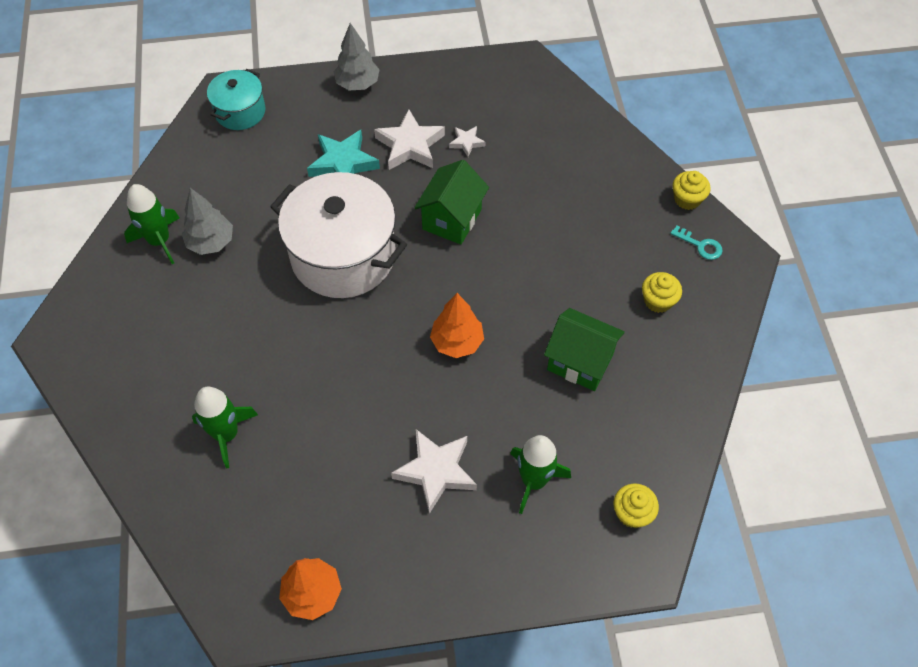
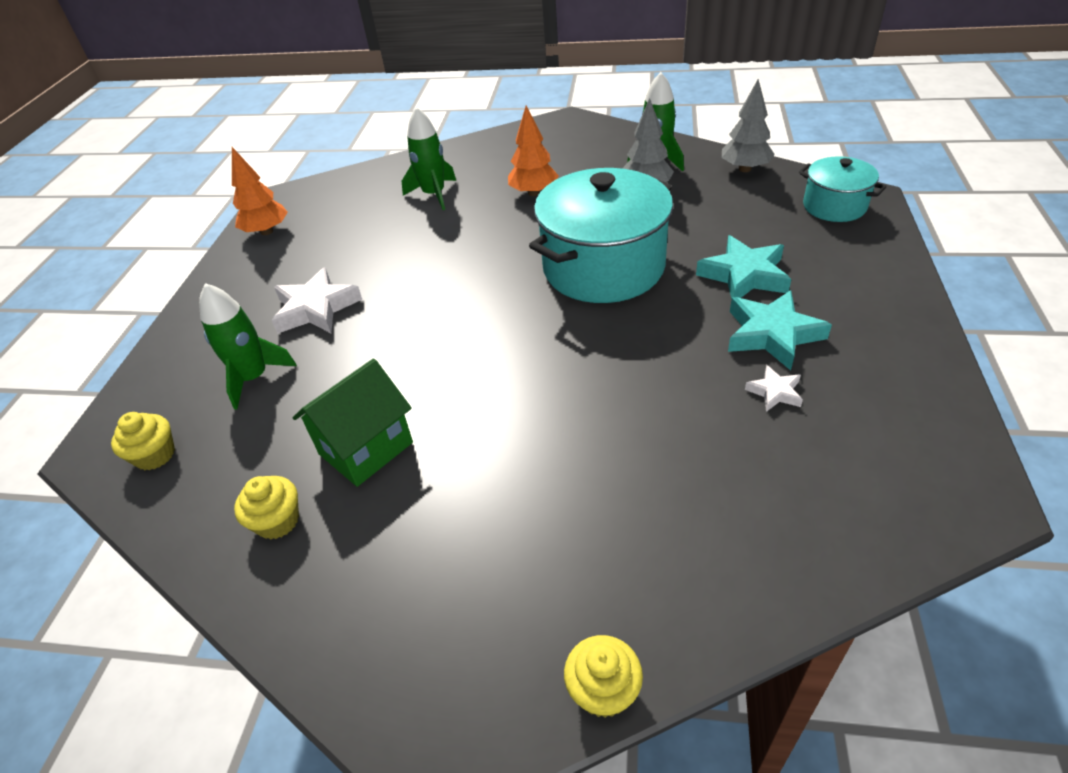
camera: 110 degrees right, 15 degrees down
white pot [270,172,407,298] -> turquoise pot [529,168,673,303]
grey tree [334,23,380,90] -> grey tree moved to [722,79,775,172]
white star [374,109,445,170] -> turquoise star [728,290,832,371]
green house [414,160,489,245] -> none
orange tree [430,293,484,358] -> orange tree moved to [508,106,559,196]
yellow cupcake [642,272,682,313] -> yellow cupcake moved to [234,476,299,539]
turquoise key [670,225,723,260] -> none

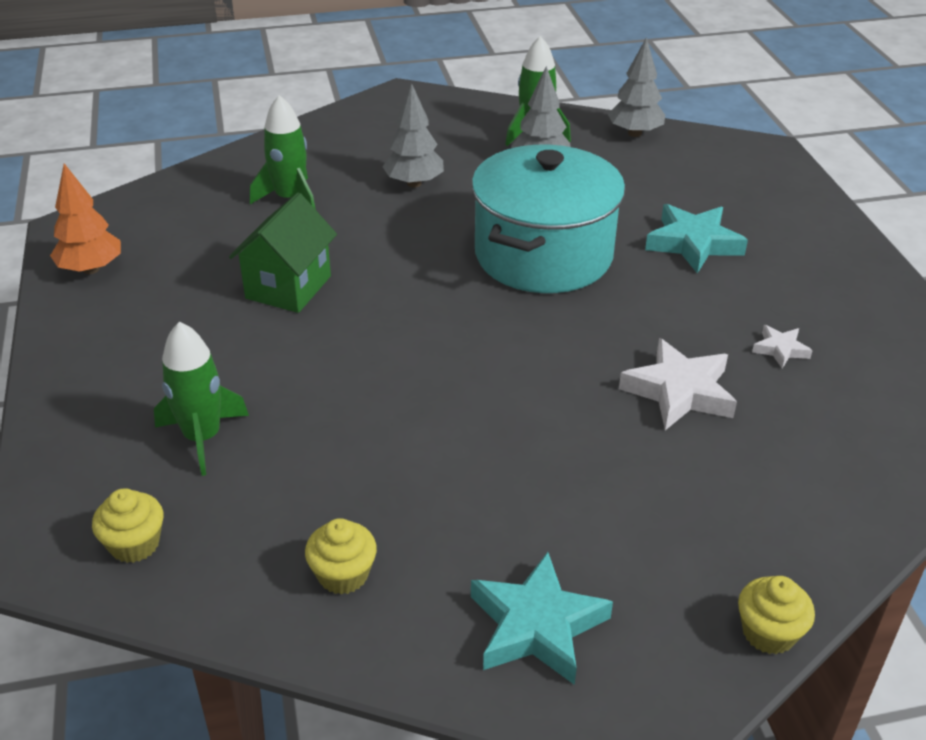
camera: 25 degrees left, 5 degrees down
white star [272,267,362,334] -> white star moved to [619,338,737,430]
green house [293,359,413,487] -> green house moved to [229,193,337,313]
orange tree [508,106,559,196] -> grey tree [382,83,444,188]
turquoise star [728,290,832,371] -> turquoise star moved to [471,552,613,685]
turquoise pot [799,156,887,222] -> none

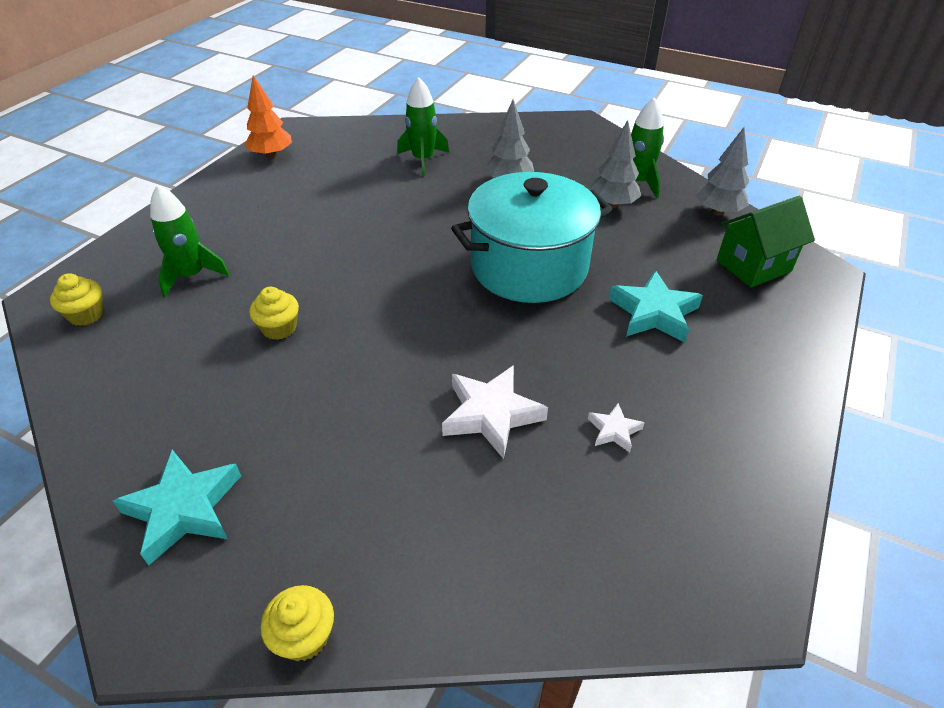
camera: 40 degrees right, 5 degrees up
green house [229,193,337,313] -> green house moved to [717,196,815,288]
yellow cupcake [305,518,377,595] -> yellow cupcake moved to [249,287,299,340]

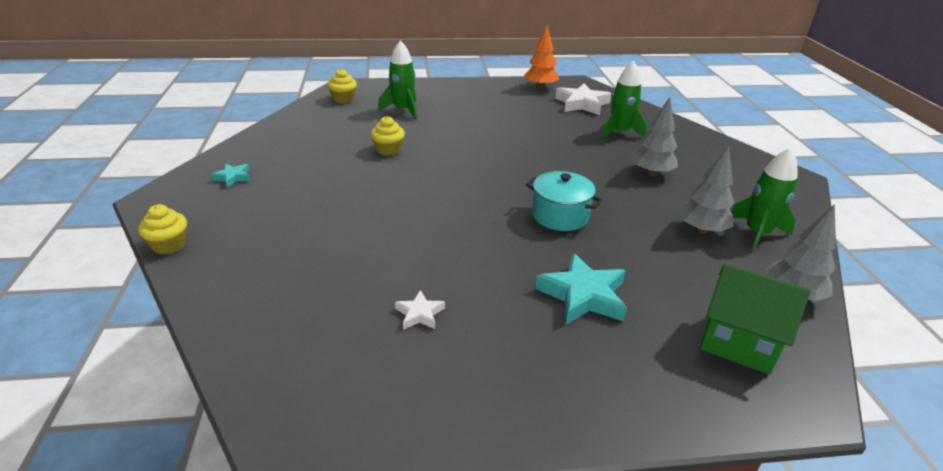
camera: 55 degrees right, 10 degrees down
turquoise star [113,450,241,565] -> turquoise star [211,164,250,188], size x0.52
white star [442,365,548,459] -> white star moved to [555,83,611,115]
turquoise pot [451,172,612,303] -> turquoise pot [526,171,603,231], size x0.53

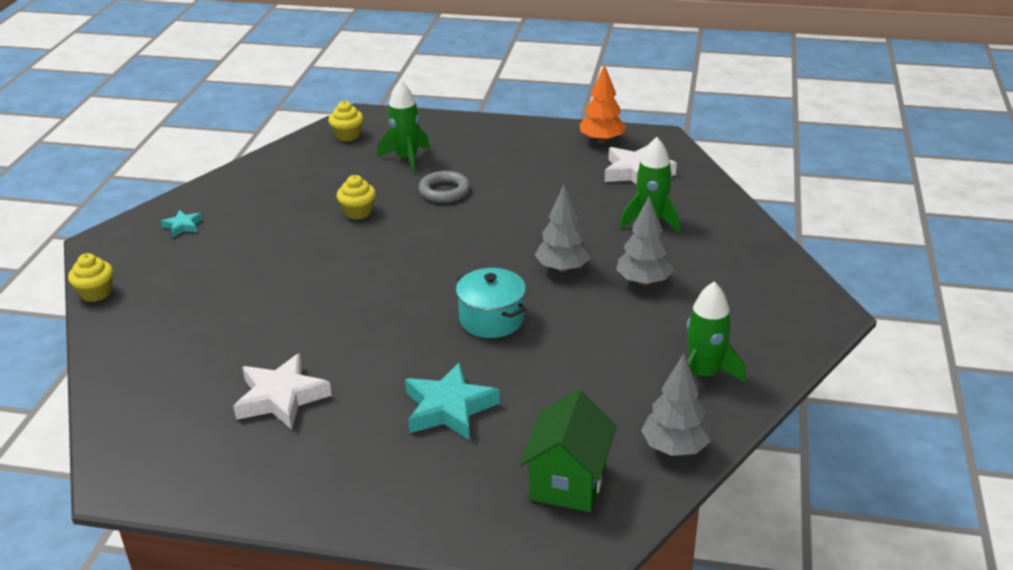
camera: 20 degrees right, 0 degrees up
white star [395,290,445,330] -> white star [233,353,332,430], size x1.94
grey tree [678,146,735,234] -> grey tree moved to [535,184,591,273]
green house [700,263,810,375] -> green house turned 60 degrees clockwise [519,389,617,512]
none -> grey ring [418,171,470,203]

